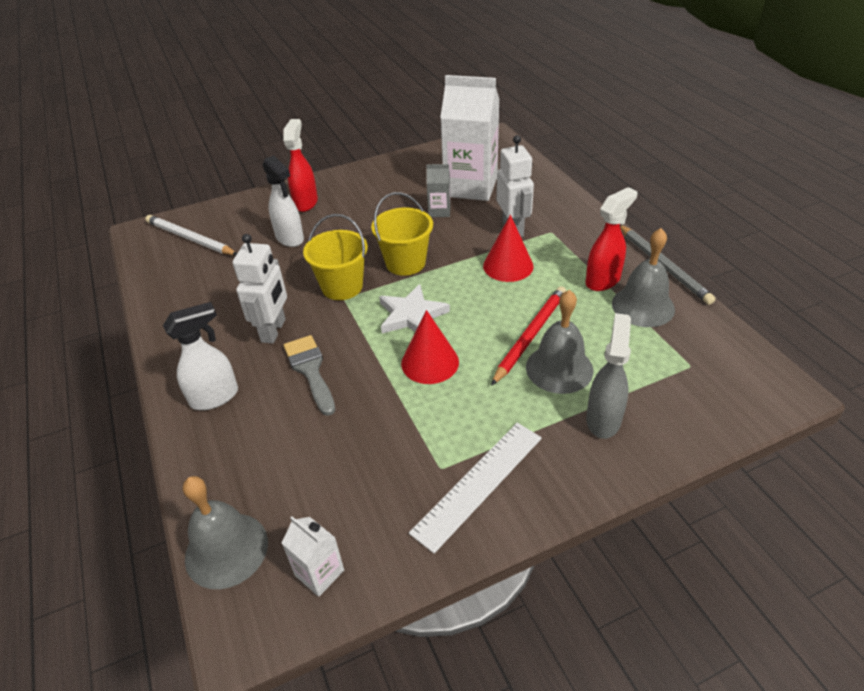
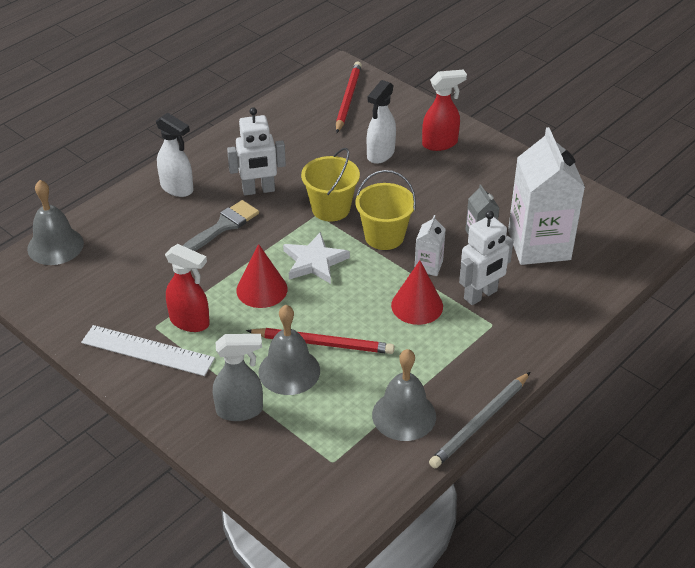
camera: 65 degrees right, 0 degrees up
white pencil [145,215,237,255] -> red pencil [336,62,362,133]
white carton [282,517,344,597] -> white carton moved to [414,215,446,276]
red spray bottle [585,187,637,291] -> red spray bottle moved to [165,244,210,332]

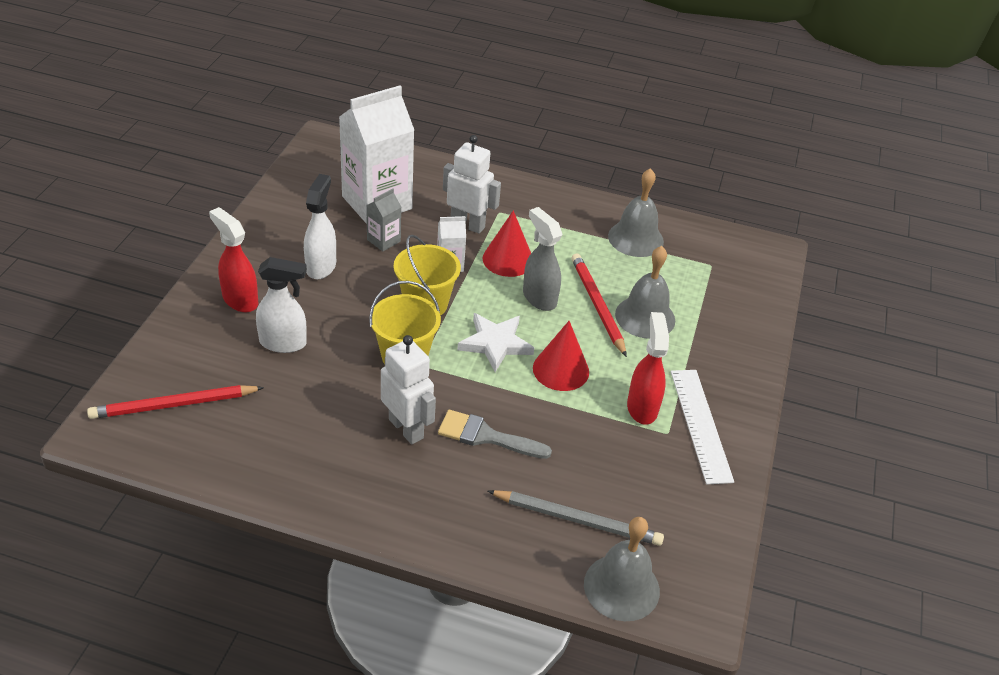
camera: 120 degrees left, 0 degrees up
white spray bottle [156,112,193,197] -> white spray bottle moved to [304,174,336,279]
grey spray bottle [213,334,263,421] -> grey spray bottle moved to [523,207,562,311]
grey pencil [429,372,530,468] -> grey pencil moved to [488,490,664,546]

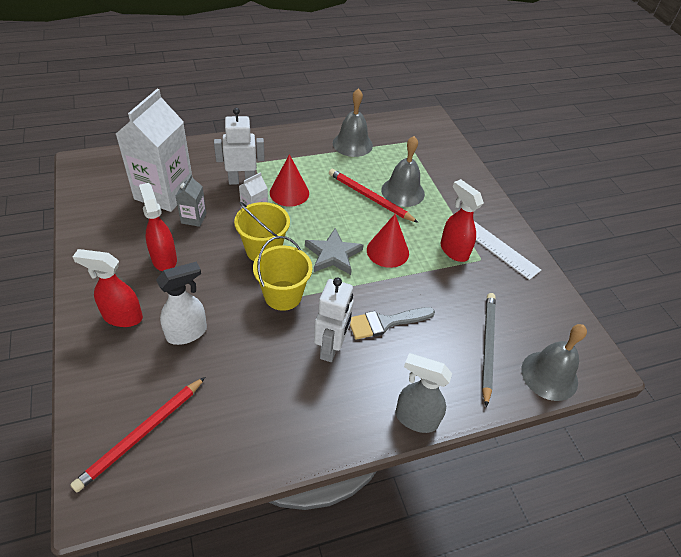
camera: 35 degrees left, 5 degrees up
white spray bottle [304,174,336,279] -> red spray bottle [139,183,177,271]
white robot [381,335,436,444] -> white robot turned 90 degrees clockwise [314,277,354,362]
white star [457,313,534,372] -> grey star [305,228,363,275]
grey pencil [488,490,664,546] -> grey pencil turned 60 degrees counterclockwise [482,293,496,408]
grey spray bottle [523,207,562,311] -> grey spray bottle moved to [395,353,452,433]

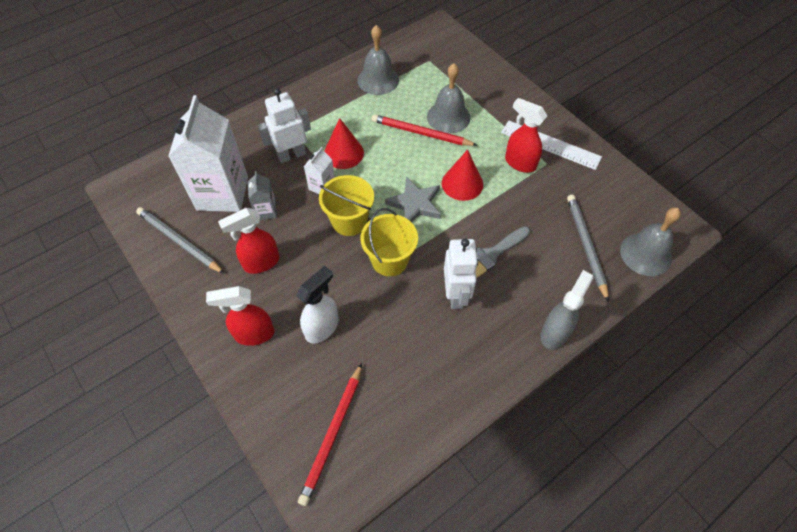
camera: 15 degrees left, 10 degrees up
red spray bottle [139,183,177,271] -> red spray bottle turned 75 degrees counterclockwise [218,208,280,274]
grey spray bottle [395,353,452,433] -> grey spray bottle turned 120 degrees clockwise [541,270,593,350]
none -> grey pencil [136,207,225,274]

